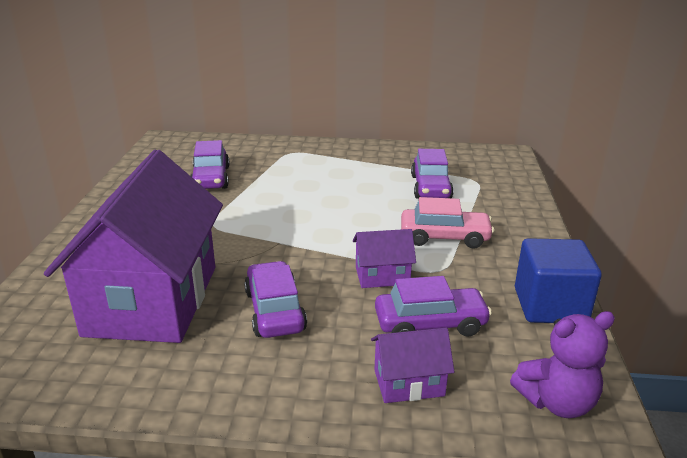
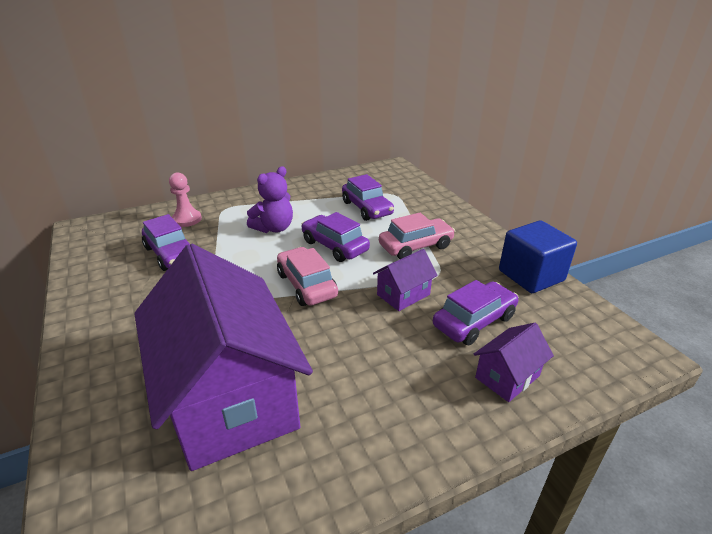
camera: 30 degrees left, 5 degrees up
purple car [244,261,307,338] -> purple car moved to [301,212,370,262]
purple teddy bear [510,311,615,418] -> purple teddy bear moved to [247,166,293,233]
none -> pink pawn [169,173,202,227]
none -> pink car [277,247,338,306]

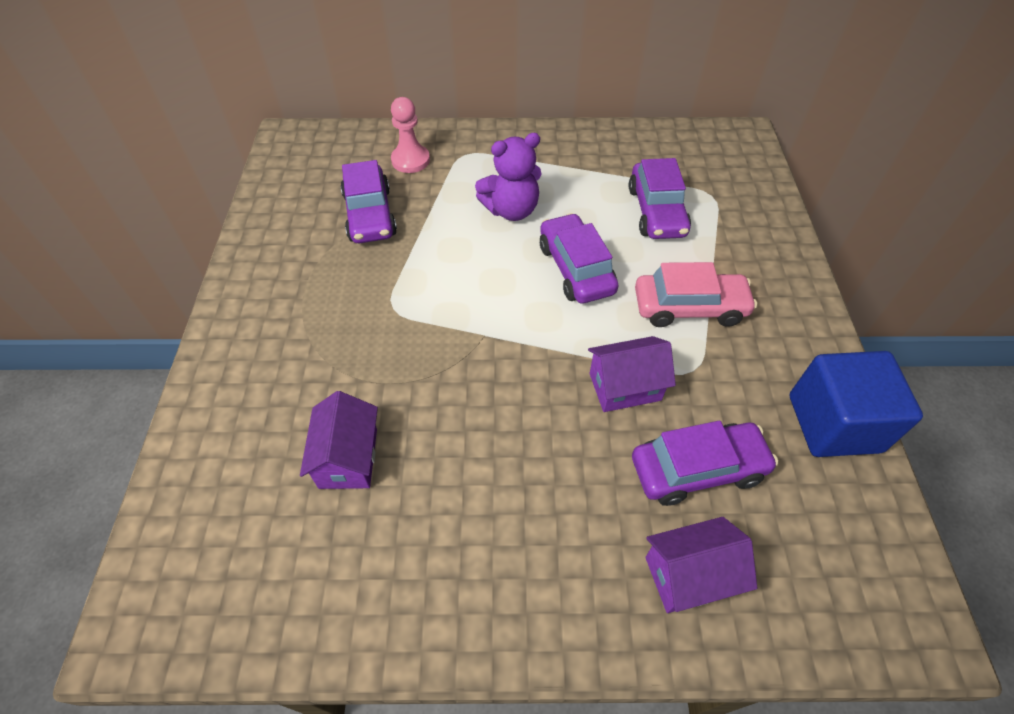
camera: 25 degrees right, 20 degrees up
purple house [134,244,313,471] -> purple house [300,391,378,489], size x0.41
pink car [277,247,338,306] -> none

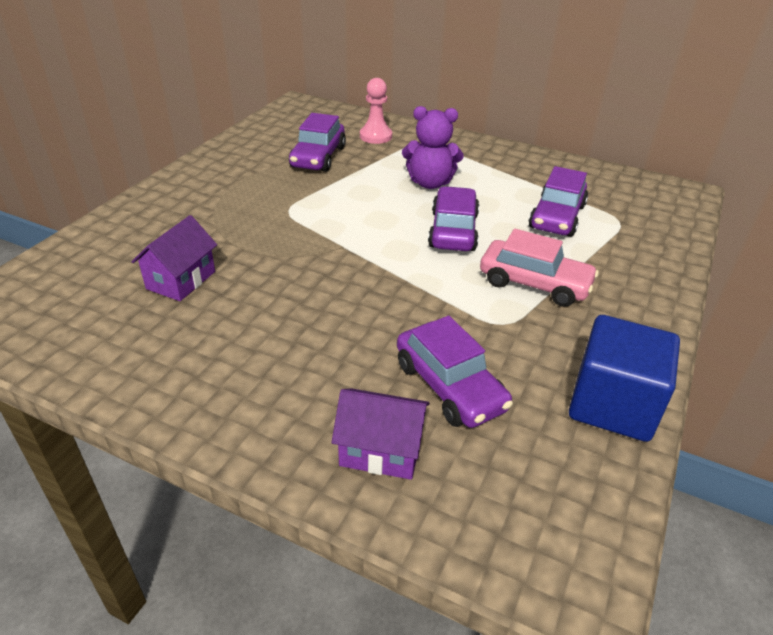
camera: 25 degrees right, 15 degrees down
purple house [588,336,676,412] -> none
purple car [632,421,778,506] -> purple car turned 45 degrees clockwise [397,316,513,428]

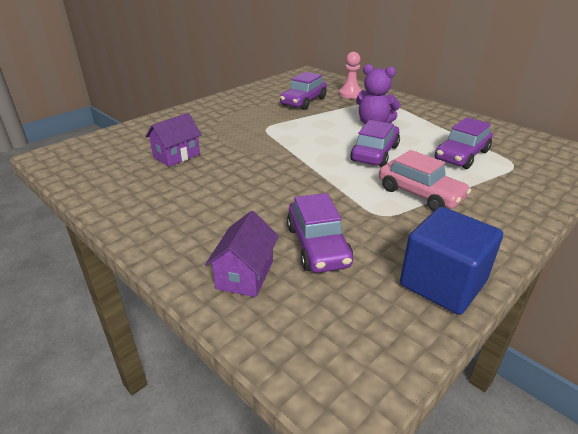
camera: 20 degrees right, 5 degrees down
purple house [332,388,430,480] -> purple house turned 75 degrees clockwise [205,211,279,297]

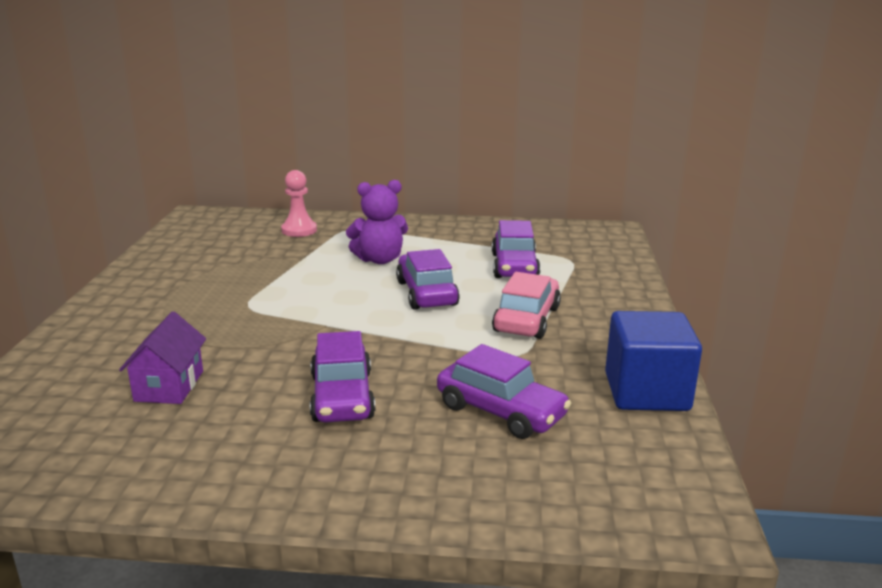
camera: 40 degrees left, 10 degrees down
purple house [205,211,279,297] -> none
purple car [280,72,327,110] -> purple car moved to [310,331,376,422]
pink car [379,150,471,211] -> pink car turned 75 degrees counterclockwise [492,272,561,339]

